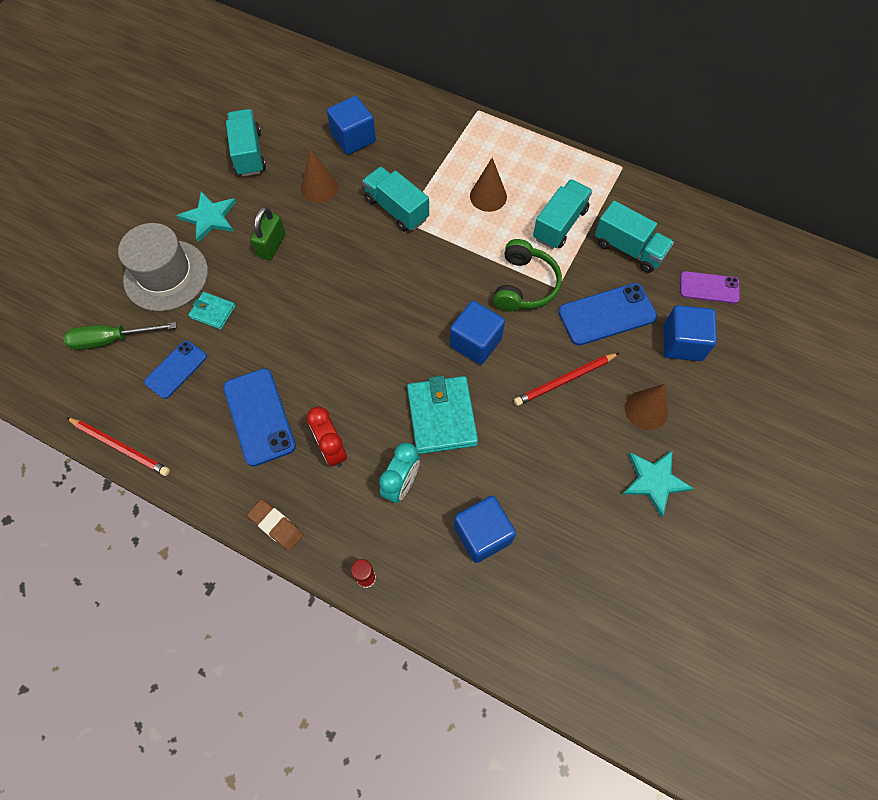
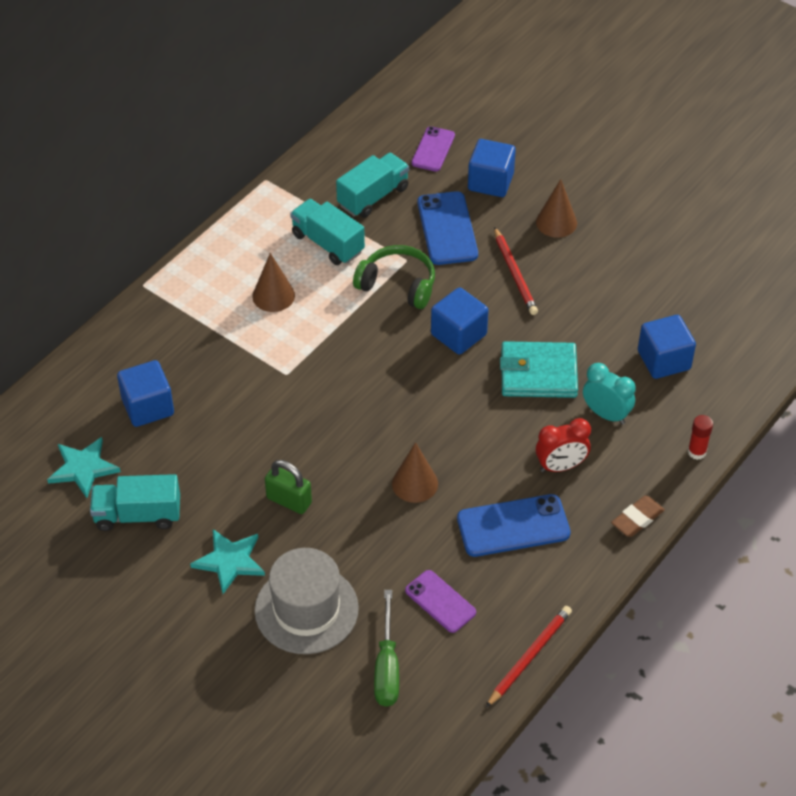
camera: 80 degrees left, 15 degrees down
blue phone [144,340,207,399] -> purple phone [405,570,476,633]
turquoise wallet [188,292,235,330] -> none
brown cone [301,148,338,203] -> brown cone moved to [392,442,438,503]
turquoise truck [362,167,429,232] -> none
turquoise star [623,451,694,517] -> turquoise star moved to [47,437,121,498]

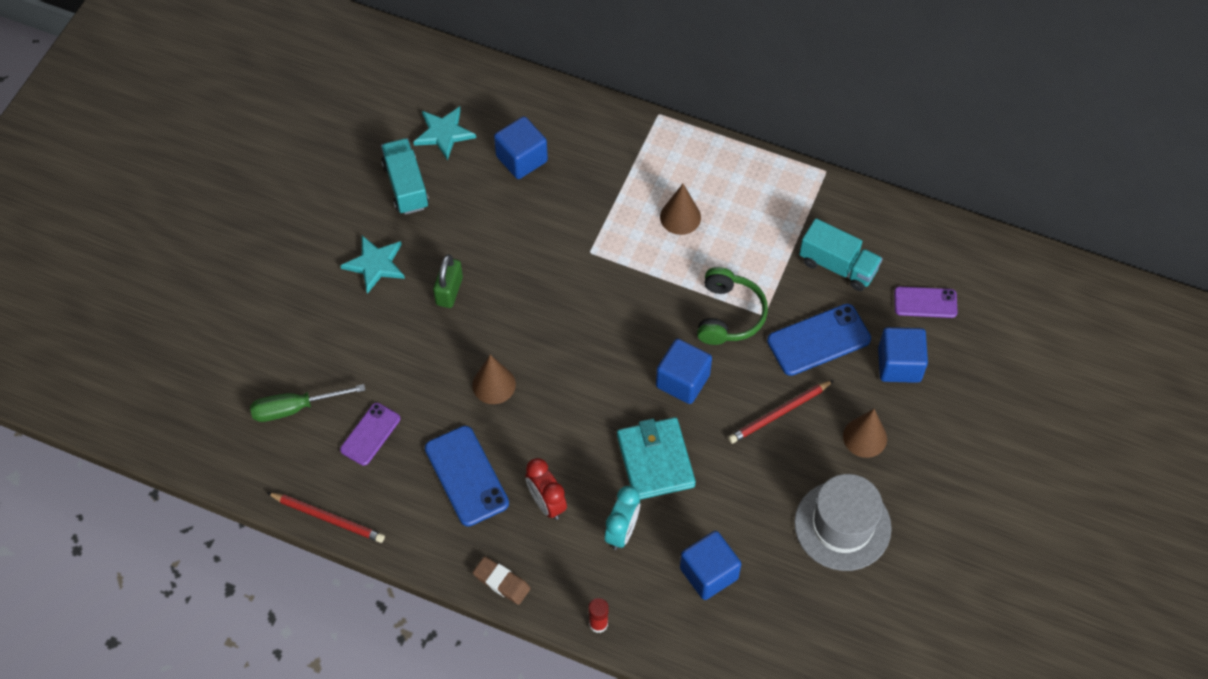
camera: 75 degrees right, 10 degrees up
grey hat [255,548,359,654] -> grey hat moved to [795,474,892,571]
turquoise truck [290,199,365,265] -> none

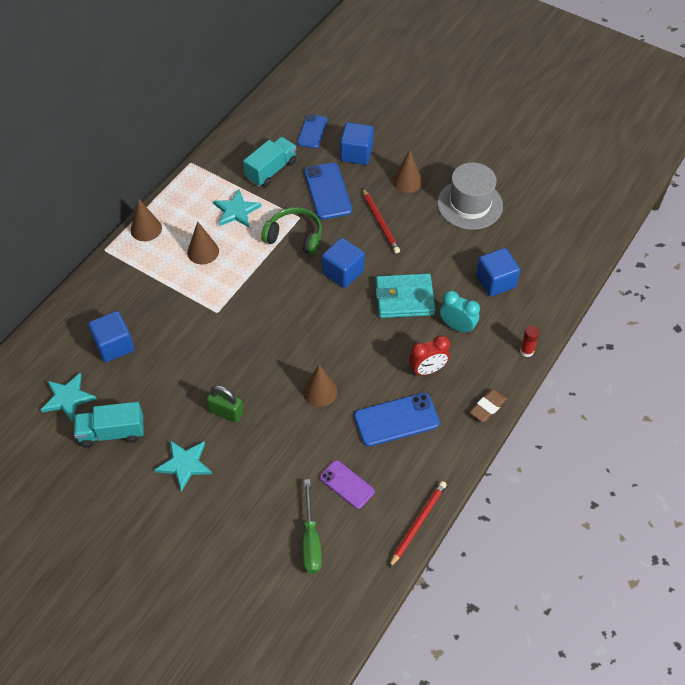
camera: 80 degrees left, 5 degrees down
purple phone [894,287,958,318] -> blue phone [297,114,327,148]
none -> brown cone [131,198,162,241]
none -> turquoise star [213,189,261,227]

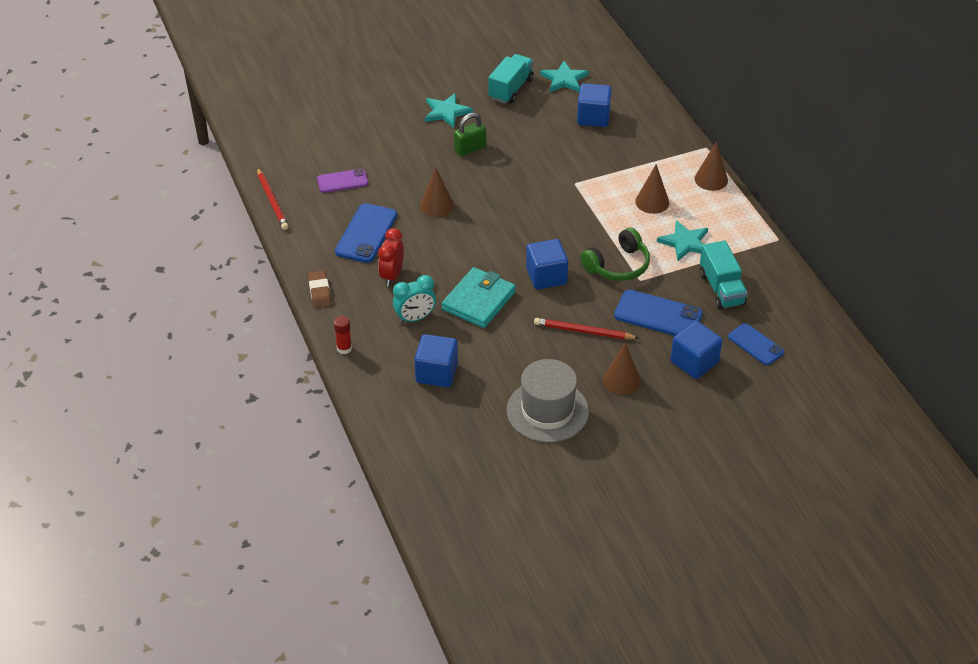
camera: 125 degrees right, 10 degrees down
green screwdriver [302,479,322,574] -> none

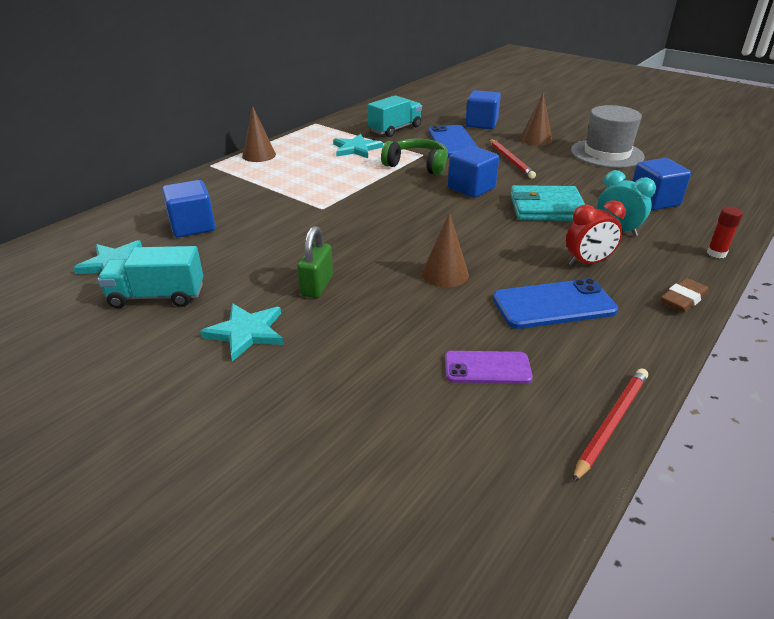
camera: 120 degrees left, 10 degrees down
purple phone [317,169,368,193] -> purple phone turned 45 degrees counterclockwise [445,351,533,384]
green padlock [454,113,486,156] -> green padlock turned 75 degrees clockwise [297,226,333,298]
brown cone [635,164,669,214] -> none
blue phone [728,323,784,365] -> none

